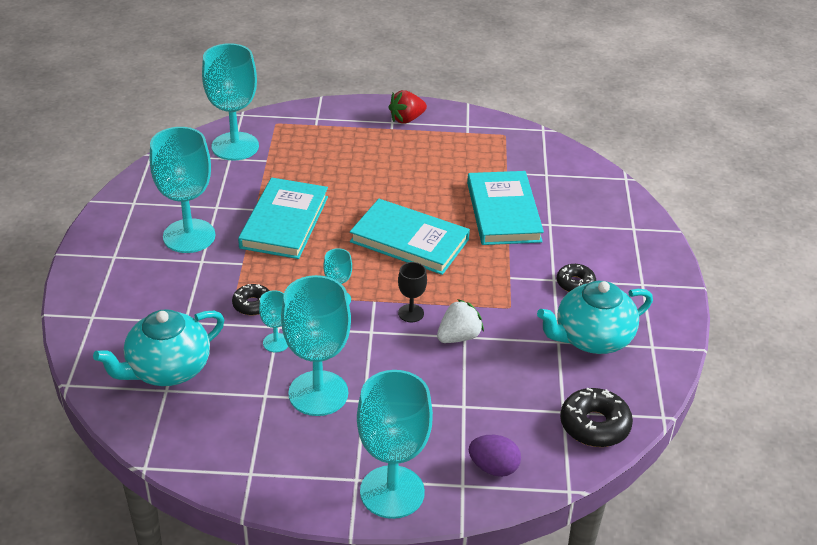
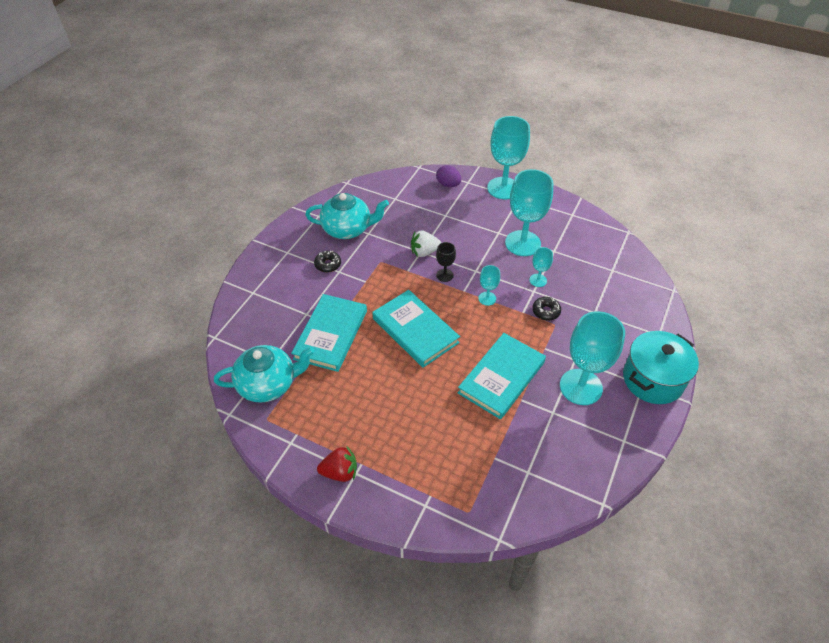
camera: 155 degrees left, 10 degrees up
turquoise teapot [93,309,225,386] -> turquoise teapot moved to [214,345,315,403]
turquoise goblet [202,43,259,161] -> none
black donut [560,388,633,447] -> none
none -> turquoise pot [623,331,699,404]

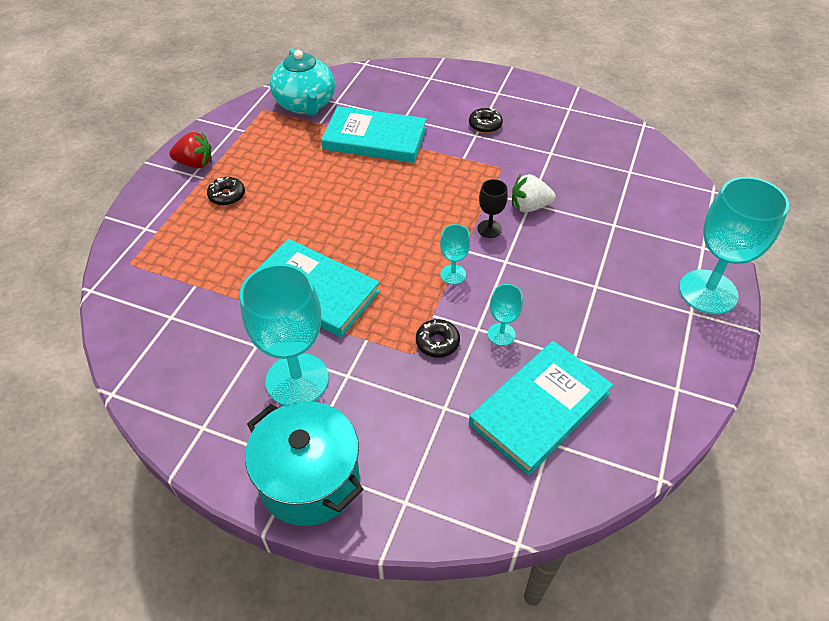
camera: 85 degrees right, 0 degrees up
turquoise teapot [305,193,389,239] -> none
red strawberry [317,445,357,482] -> red strawberry turned 75 degrees counterclockwise [169,132,212,168]
turquoise book [372,290,460,368] -> turquoise book moved to [469,341,613,476]
white strawberry [411,231,441,257] -> white strawberry turned 75 degrees counterclockwise [512,174,556,212]
purple egg [436,165,461,187] -> none
turquoise goblet [505,169,553,256] -> none
none -> black donut [207,177,245,206]

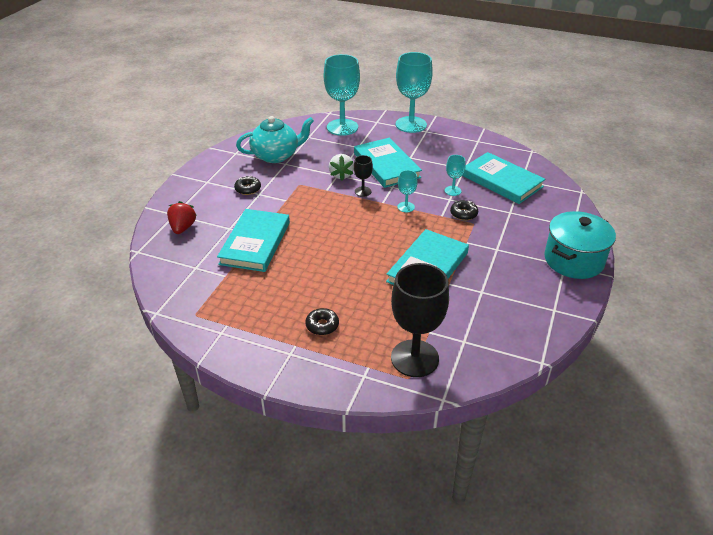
camera: 90 degrees left, 10 degrees down
red strawberry [169,132,212,168] -> red strawberry moved to [167,201,196,234]
turquoise goblet [240,264,329,405] -> turquoise goblet moved to [324,54,360,136]
turquoise teapot [270,48,335,115] -> turquoise teapot moved to [236,116,314,163]
none -> turquoise book [354,138,422,188]
none -> black goblet [391,263,449,377]

